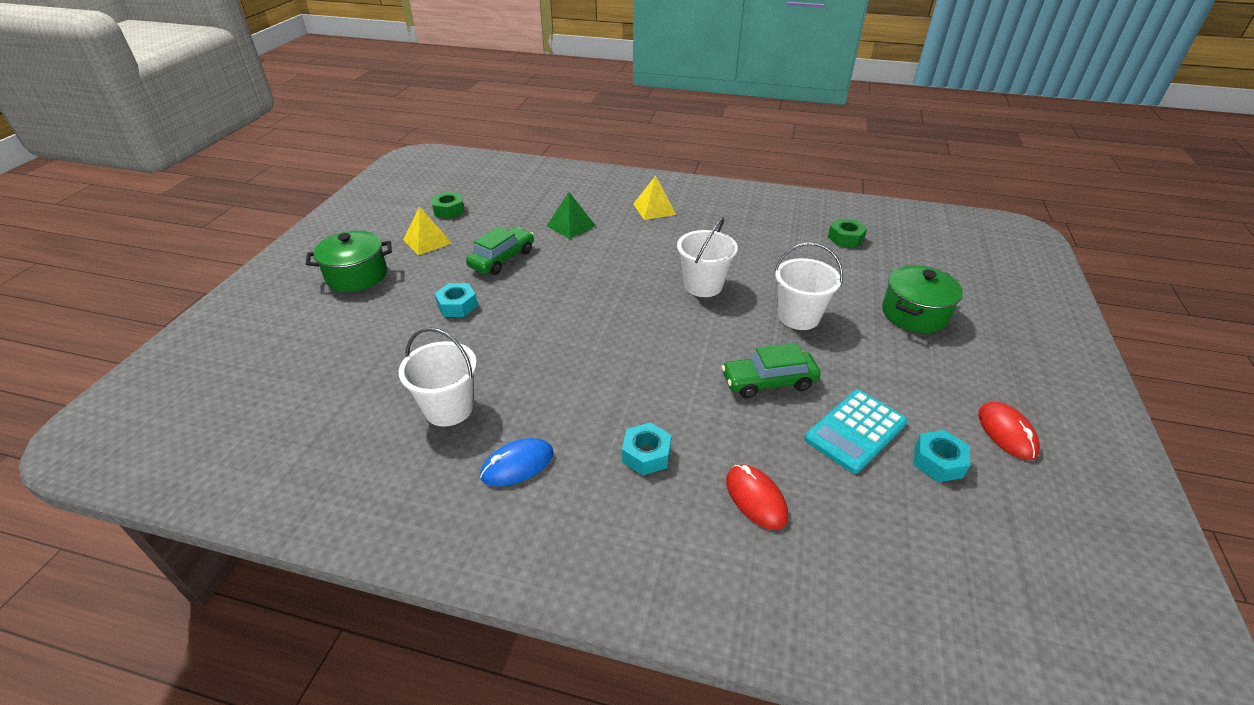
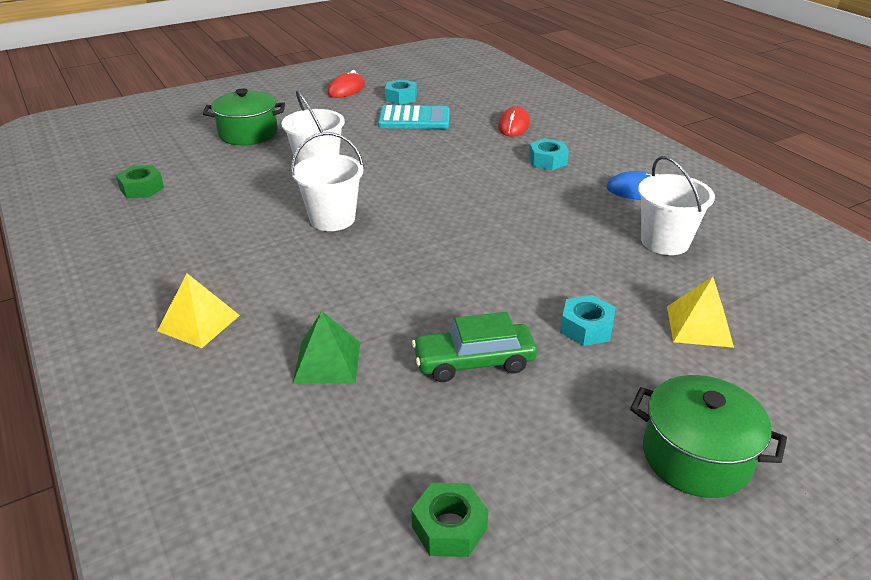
camera: 135 degrees left, 5 degrees down
yellow pyramid [403,206,452,255] -> yellow pyramid moved to [667,276,734,348]
green car [721,343,821,398] -> none

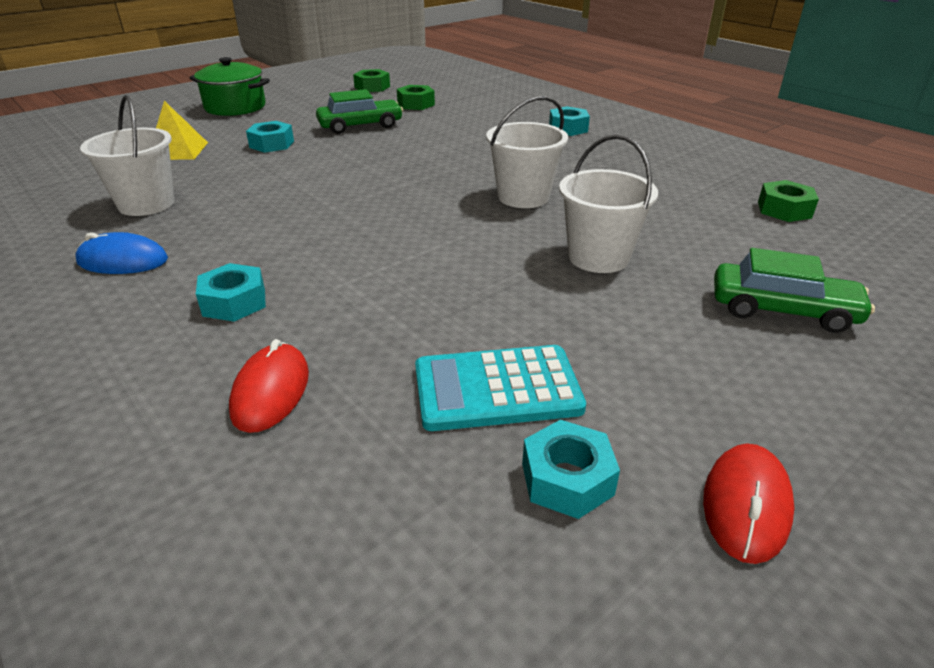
camera: 170 degrees right, 0 degrees up
yellow pyramid [157,273,240,348] -> turquoise nut [549,106,590,136]
green pot [203,88,285,145] -> green car [714,248,875,333]
green pyramid [293,311,360,384] -> none
none -> green nut [397,85,435,110]

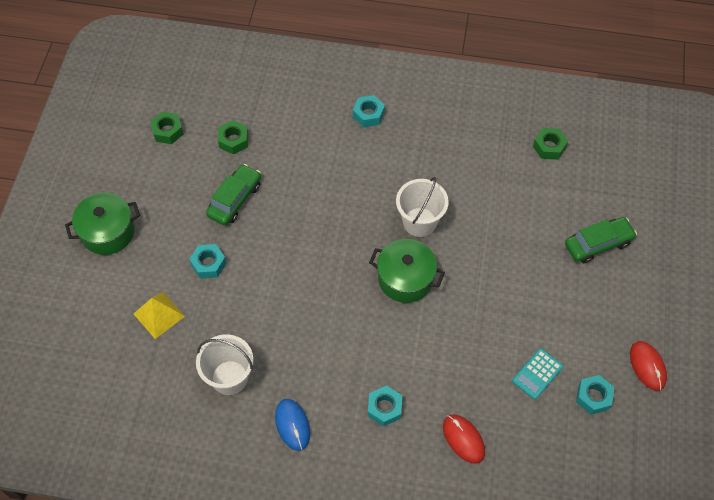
camera: 40 degrees left, 25 degrees up
blue mouse [75,232,168,274] -> blue mouse turned 75 degrees counterclockwise [275,399,310,451]
turquoise calculator [415,345,586,431] -> turquoise calculator [512,348,563,399], size x0.67
white bucket [559,135,658,273] -> none
none -> green pot [369,239,445,303]

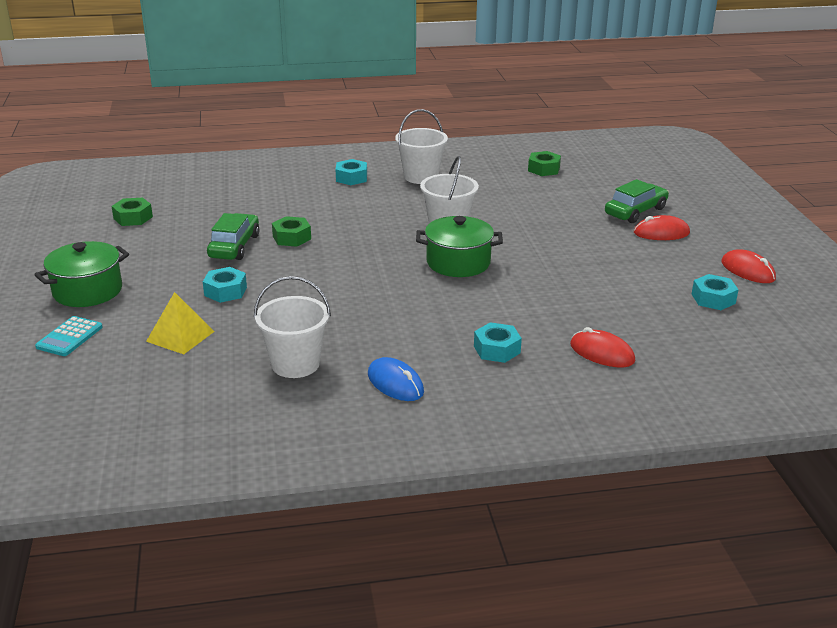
camera: 20 degrees left, 30 degrees down
green nut [218,120,248,154] -> green nut moved to [272,216,311,247]
turquoise calculator [512,348,563,399] -> turquoise calculator moved to [35,316,103,356]
none -> white bucket [395,109,448,184]
none -> red mouse [634,215,690,240]

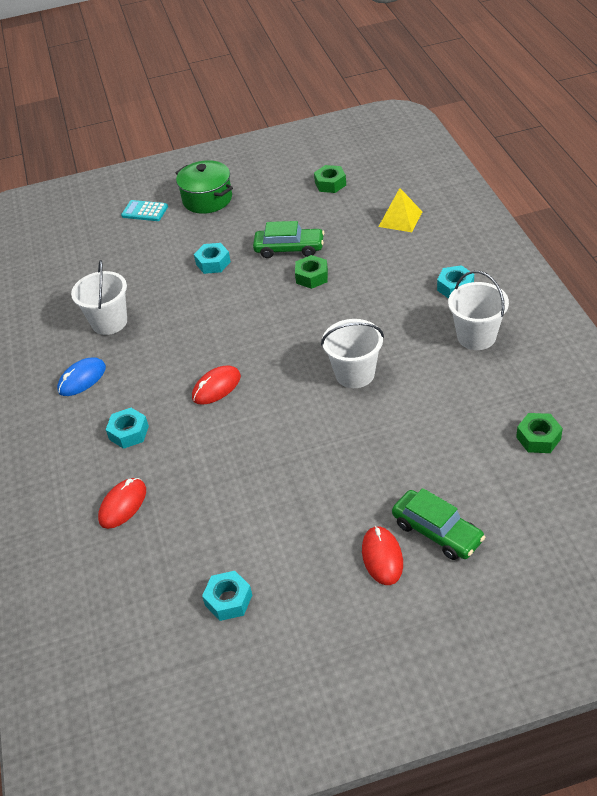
camera: 90 degrees right, 15 degrees up
yellow pyramid [146,292,215,354] -> yellow pyramid moved to [378,188,423,232]
green pot [416,216,503,277] -> none
red mouse [721,250,776,283] -> red mouse moved to [192,365,241,405]

